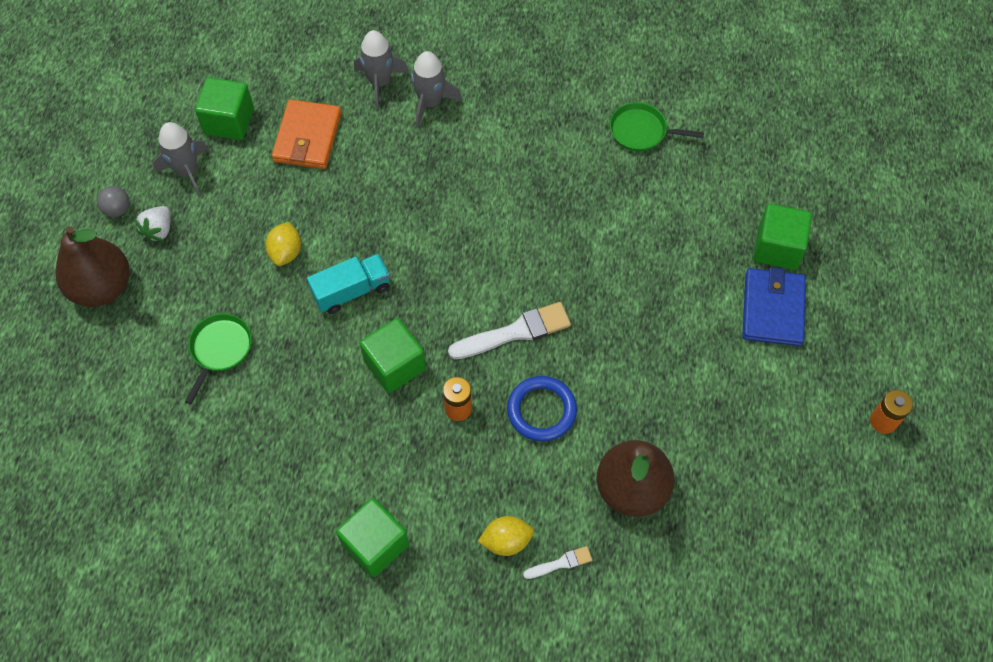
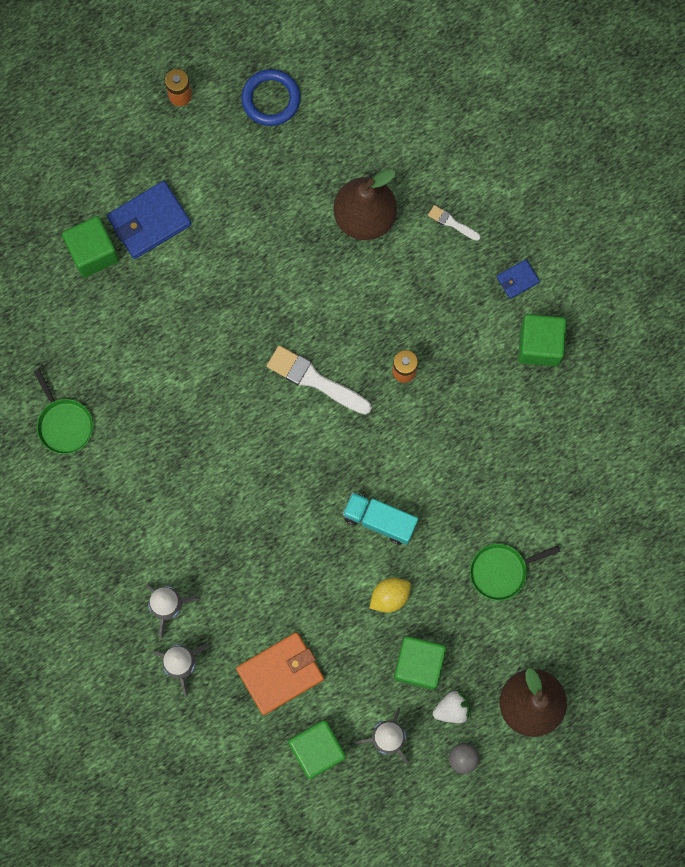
camera: 130 degrees left, 15 degrees up
green cube [360,318,426,393] -> green cube moved to [394,636,446,690]
yellow lemon [478,516,534,556] -> none
blue ring [507,376,577,442] -> blue ring moved to [241,69,301,126]
none -> blue wallet [497,259,540,299]

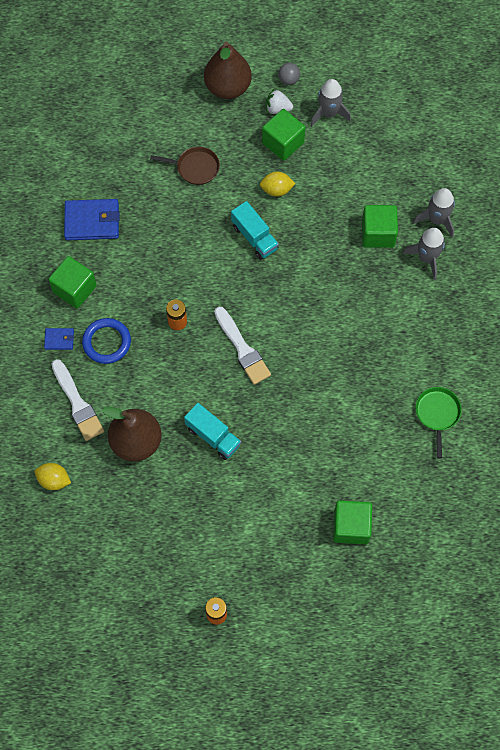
camera: 150 degrees left, 10 degrees down
blue wallet [107,181,191,259] -> blue wallet moved to [64,199,119,240]
orange wallet [236,632,324,715] -> none
blue ring [241,69,301,126] -> blue ring moved to [82,318,131,364]
green cube [288,720,346,779] -> green cube moved to [362,205,398,248]
white brush [428,205,481,241] -> white brush [52,359,104,441], size x1.94
green pan [470,544,561,601] -> brown pan [150,147,220,185]
none -> yellow lemon [34,463,71,490]
none -> turquoise truck [184,403,241,460]

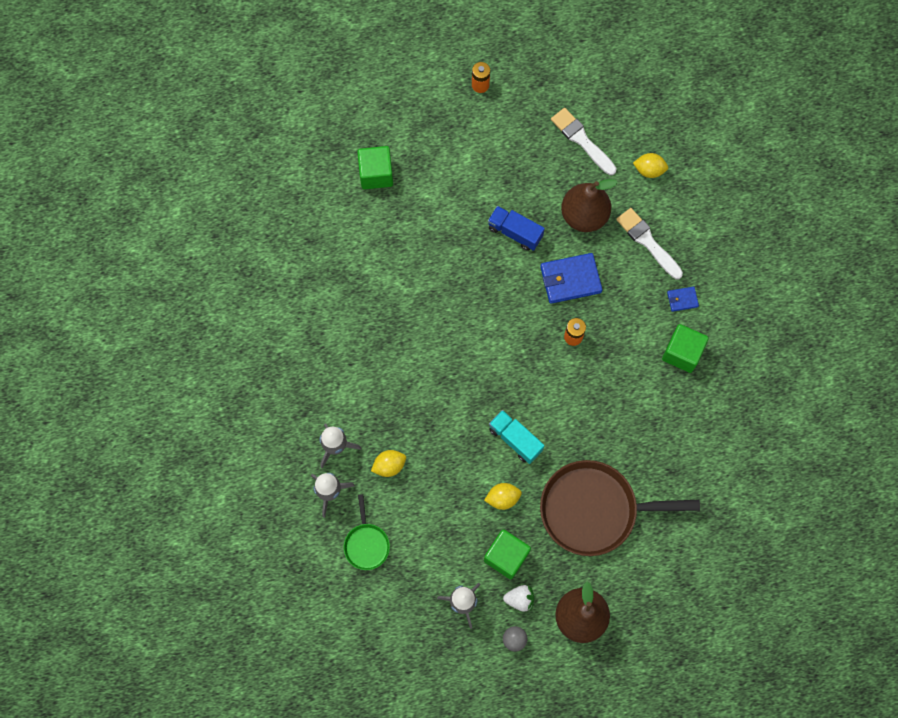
camera: 170 degrees right, 5 degrees up
blue wallet [64,199,119,240] -> blue wallet moved to [540,253,603,304]
blue ring [82,318,131,364] -> none
brown pan [150,147,220,185] -> brown pan [540,460,700,556], size x2.09
turquoise truck [184,403,241,460] -> blue truck [488,206,545,251]
white brush [214,307,271,385] -> white brush moved to [551,108,617,175]
green cube [362,205,398,248] -> yellow lemon [371,450,406,477]
green pan [415,387,462,458] -> green pan moved to [344,494,390,570]

